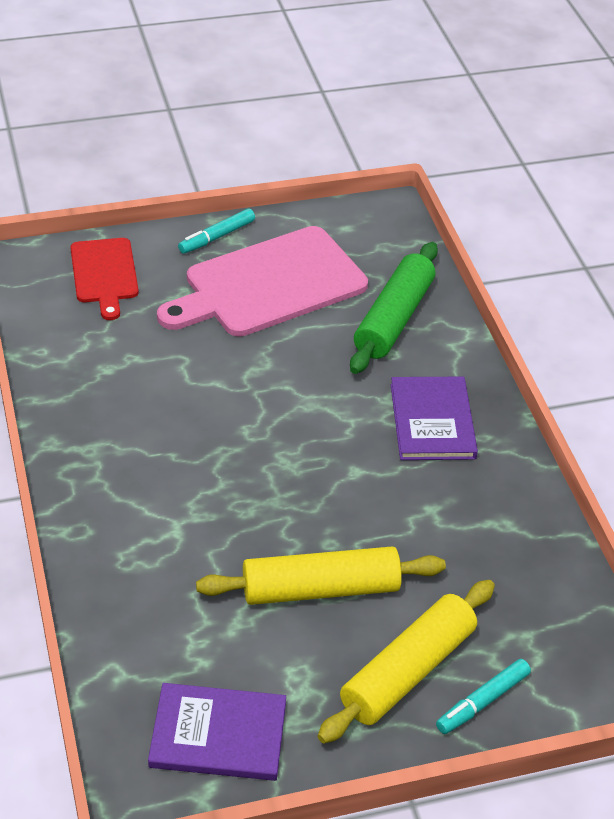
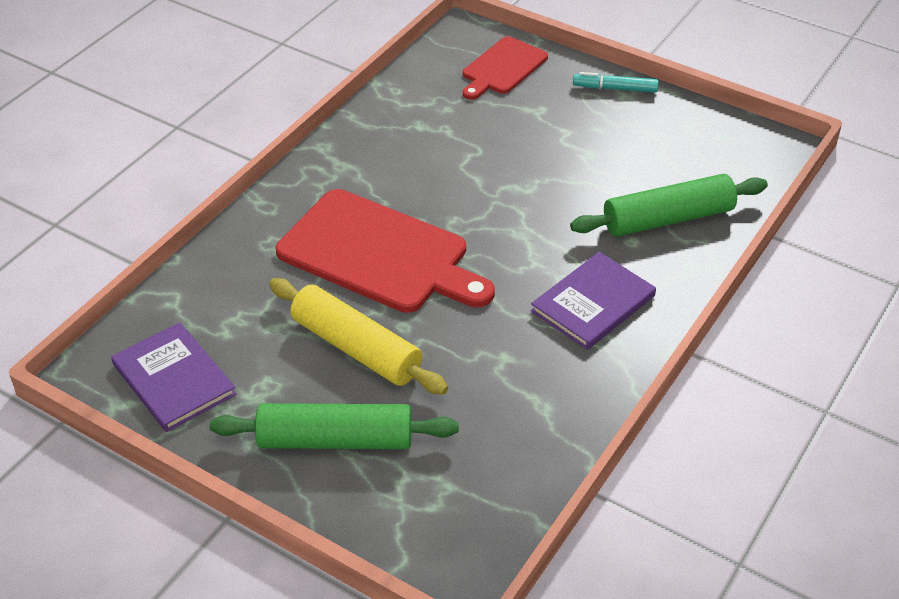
camera: 50 degrees right, 0 degrees up
pink cutting board [157,226,368,337] -> none
yellow rolling pin [317,580,495,743] -> green rolling pin [209,403,459,449]
turquoise marker [436,659,531,734] -> none
none -> red cutting board [276,189,495,313]

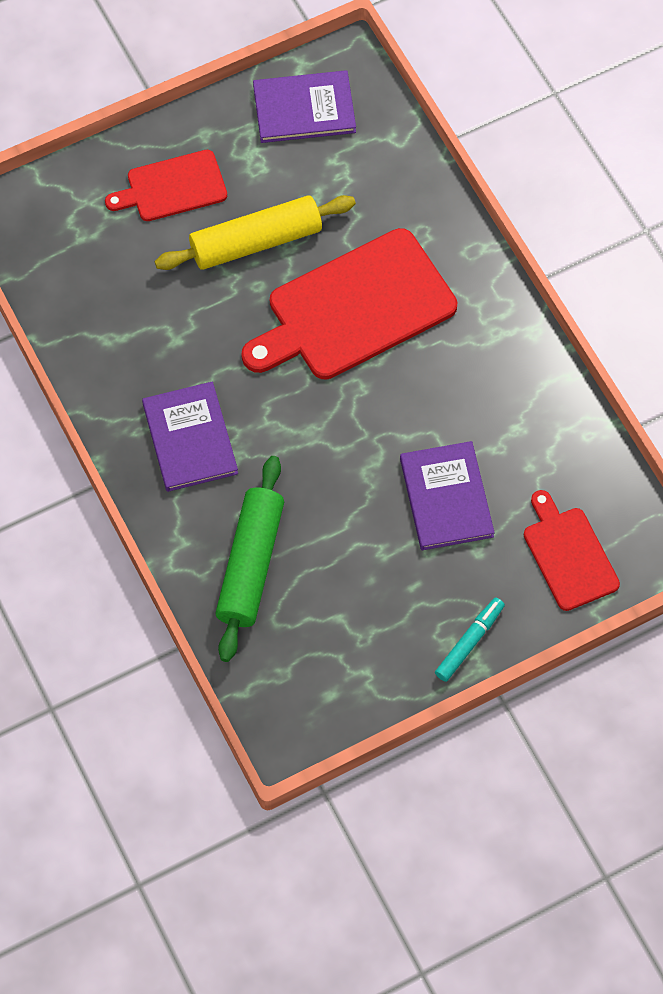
camera: 120 degrees right, 20 degrees up
green rolling pin [209,403,459,449] -> red cutting board [105,150,227,221]
none -> purple book [400,441,495,550]

